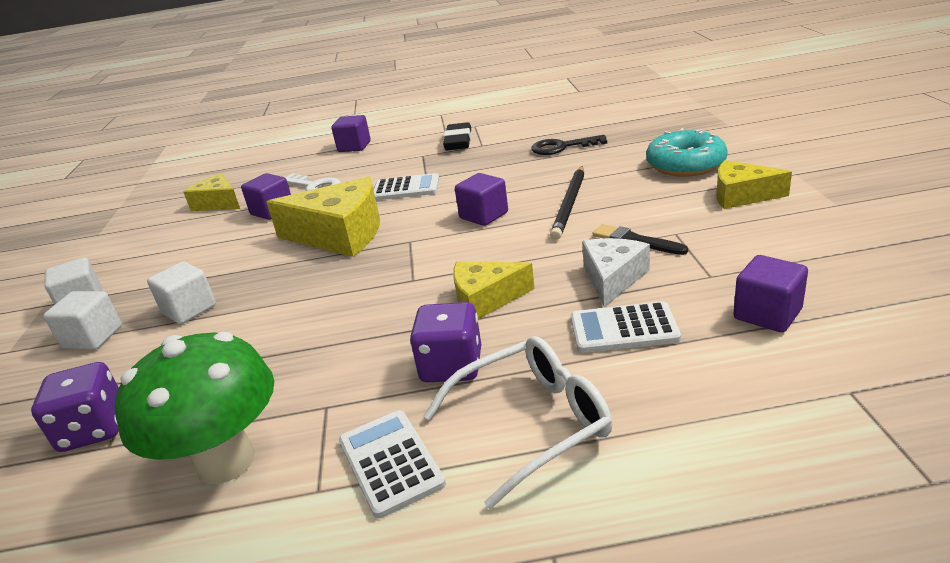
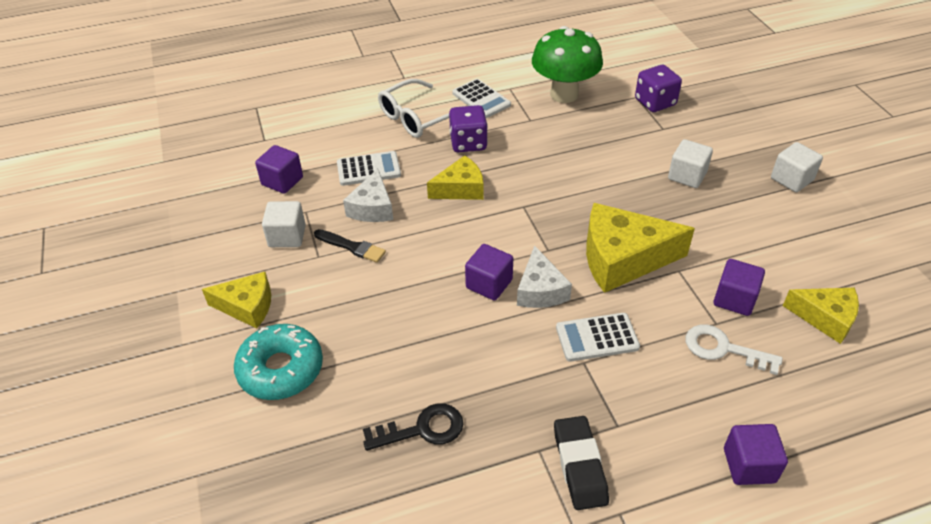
camera: 165 degrees right, 15 degrees up
white cube [43,291,122,350] -> white cube moved to [262,201,306,247]
black pencil [550,166,584,240] -> none
none -> white cheese [517,245,572,308]

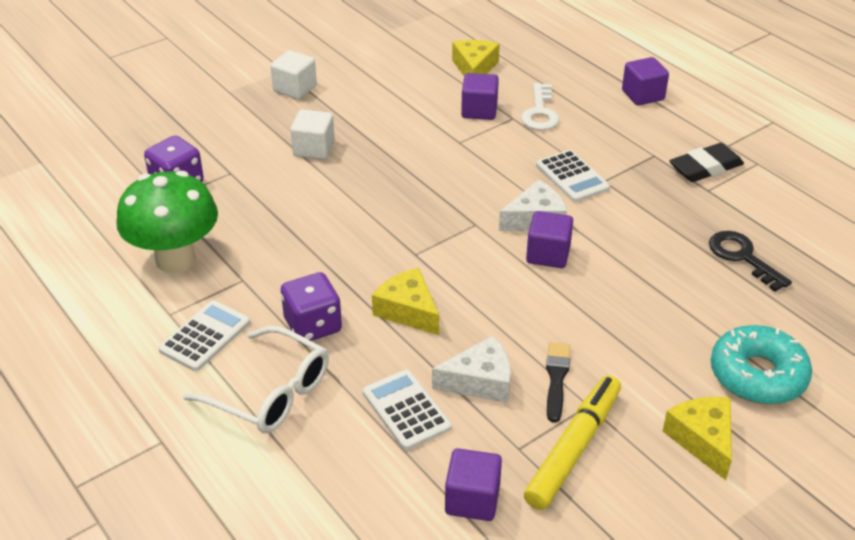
camera: 110 degrees left, 5 degrees down
white cube [262,201,306,247] -> yellow marker [524,375,621,510]
yellow cheese [586,203,695,293] -> none

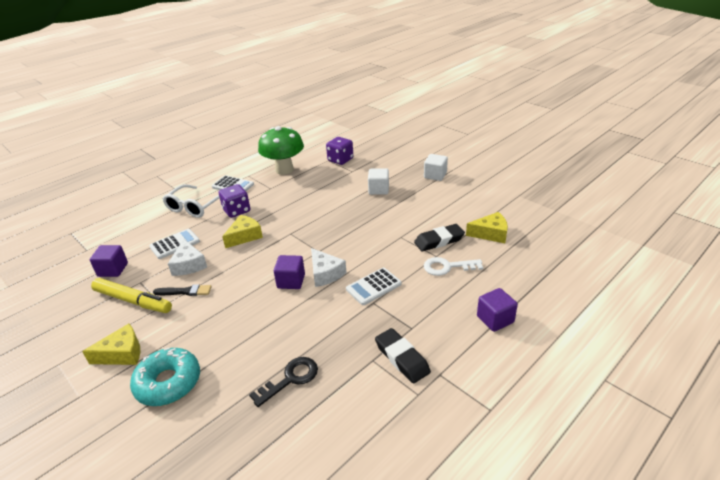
camera: 85 degrees right, 5 degrees down
purple cube [461,73,499,120] -> black eraser [414,224,465,252]

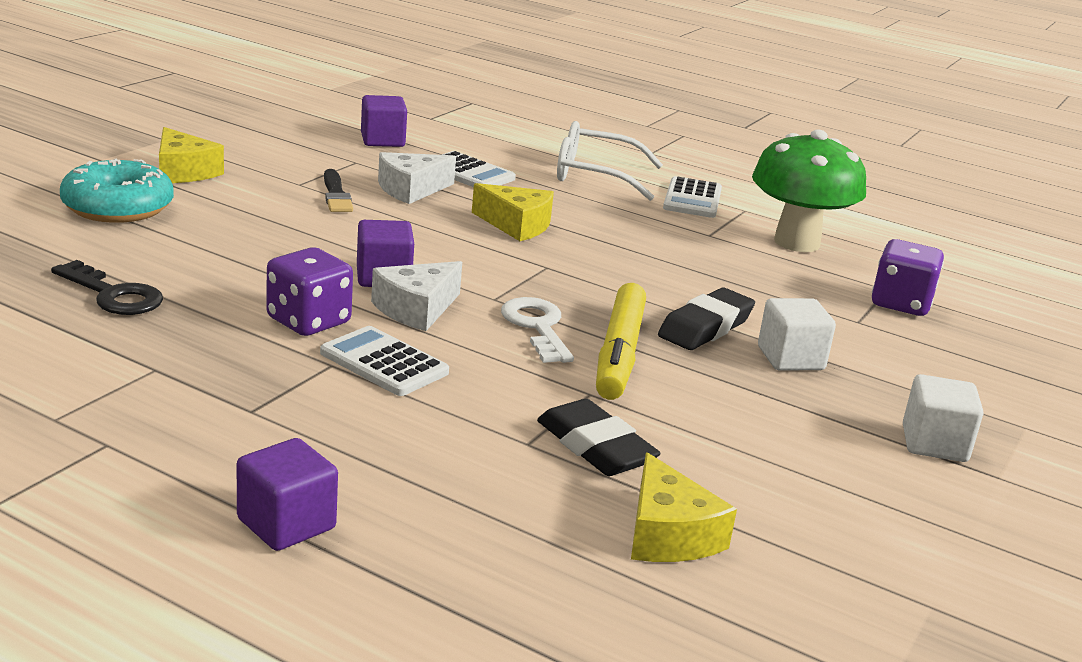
camera: 70 degrees right, 10 degrees down
yellow marker [91,278,172,313] -> yellow marker moved to [596,283,646,400]
purple dice [219,184,250,218] -> purple dice moved to [266,247,353,336]
black eraser [375,328,431,383] -> black eraser moved to [658,288,755,350]
white key [424,257,483,276] -> white key moved to [501,297,574,363]

